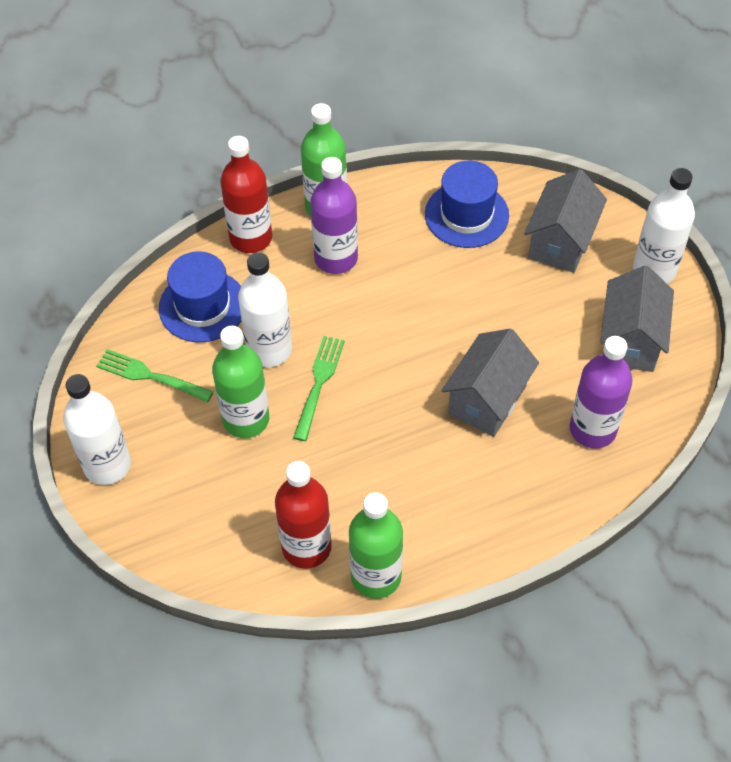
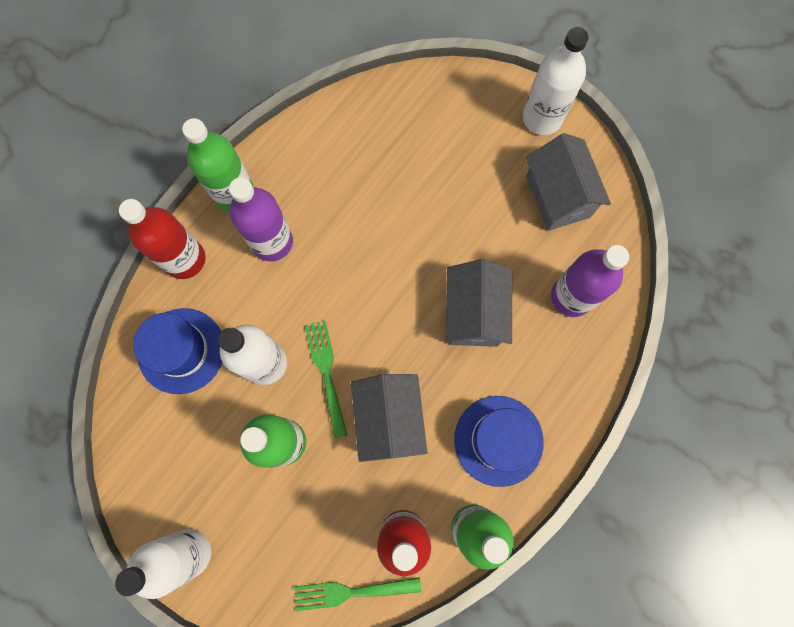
camera: 30 degrees left, 20 degrees up
green fork [96,349,213,402] -> green fork moved to [294,577,421,611]
blue hat [425,161,509,248] -> blue hat moved to [454,396,544,487]
grey house [524,169,607,273] -> grey house moved to [351,374,427,462]

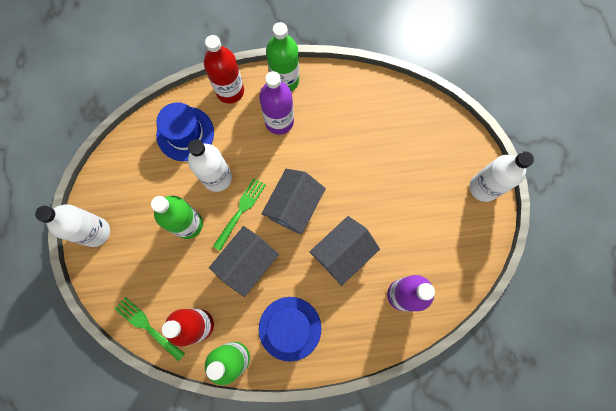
camera: 45 degrees right, 0 degrees up
grey house [526,133,611,231] -> grey house moved to [261,169,326,234]

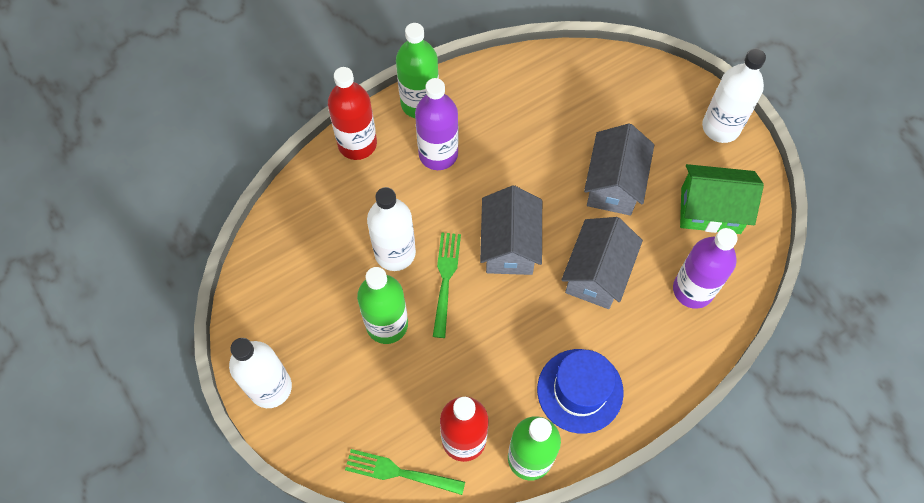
camera: 25 degrees left, 10 degrees down
blue hat [156,102,214,161] -> none
grey house [209,226,279,297] -> grey house moved to [584,124,654,215]
none -> green house [680,164,764,234]

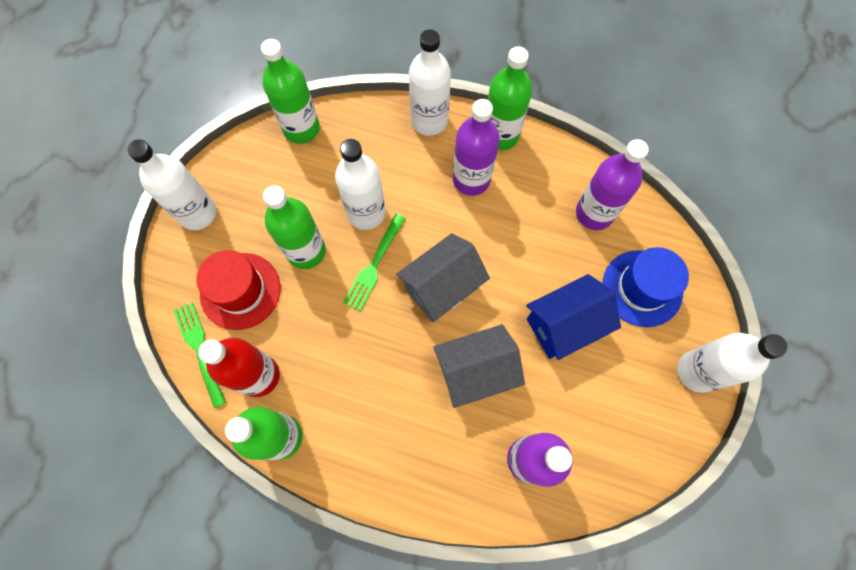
camera: 50 degrees right, 5 degrees up
red bottle [328,67,377,160] -> white bottle [409,30,451,136]
green fork [433,232,461,338] -> green fork turned 150 degrees clockwise [343,214,406,311]
blue hat [537,349,624,434] -> blue hat moved to [603,247,689,327]
grey house [584,124,654,215] -> blue house [526,274,621,360]
green house [680,164,764,234] -> none
none -> red hat [196,250,280,330]
none -> green bottle [261,39,320,144]
none -> purple bottle [576,139,649,230]

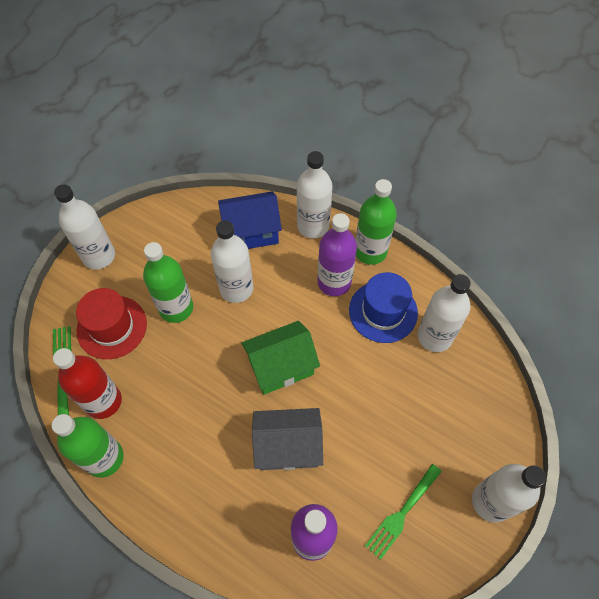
camera: 15 degrees right, 10 degrees down
green bottle [261,39,320,144] -> none
green fork [343,214,406,311] -> green fork moved to [365,464,442,560]
grey house [397,233,490,323] -> green house [241,321,320,395]
blue house [526,274,621,360] -> blue house moved to [218,191,282,249]
purple bottle [576,139,649,230] -> white bottle [418,274,471,352]
blue hat [603,247,689,327] -> blue hat moved to [349,272,418,343]

